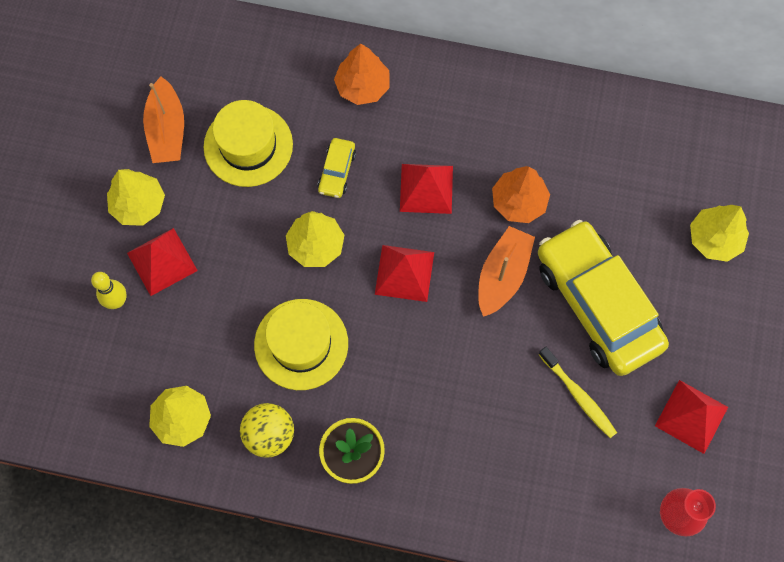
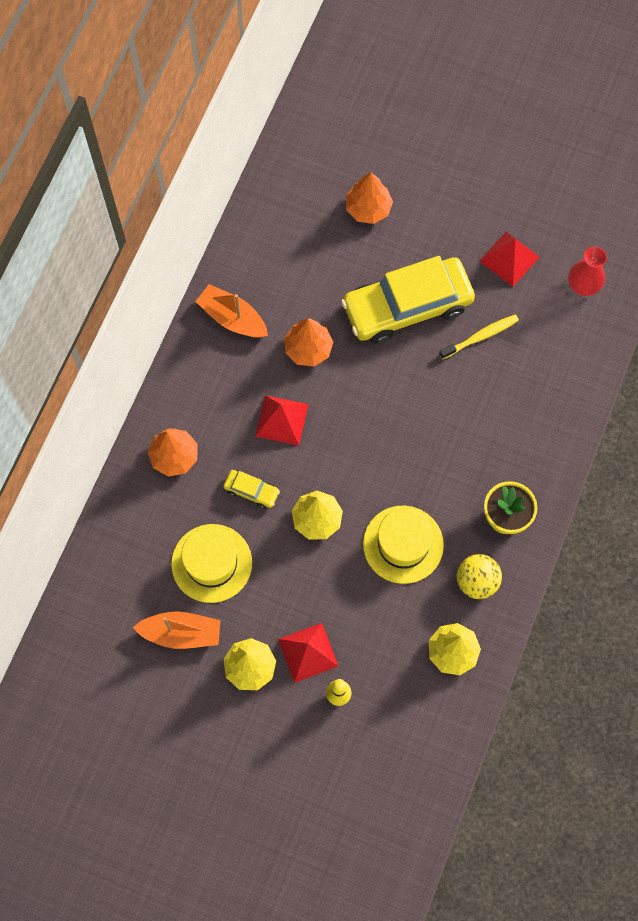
camera: 80 degrees left, 0 degrees up
red pyramid [375,245,434,302] -> none
orange boat [478,226,535,317] -> orange boat moved to [195,284,268,338]
yellow tree [690,205,749,262] -> orange tree [346,172,393,224]

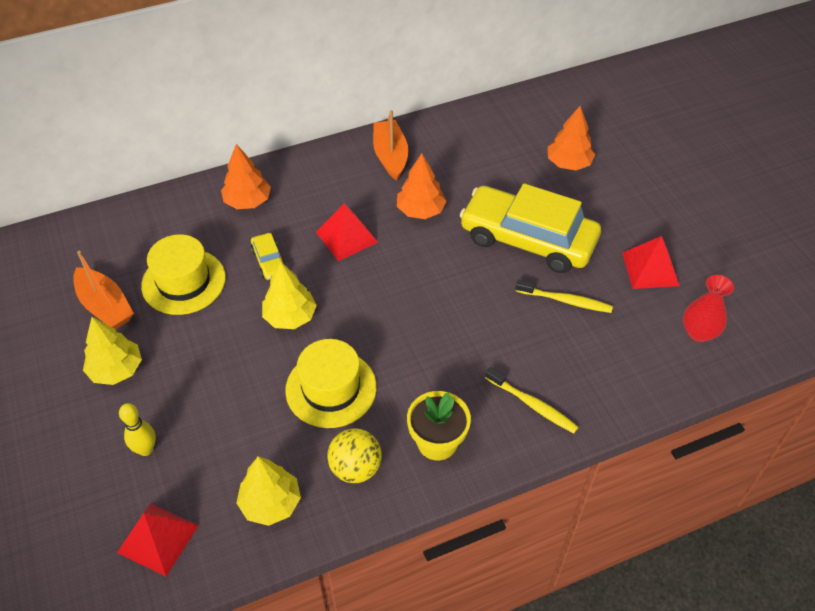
camera: 45 degrees right, 20 degrees down
red pyramid [278,623,338,683] -> red pyramid moved to [117,503,199,576]
none -> yellow toothbrush [485,367,578,433]

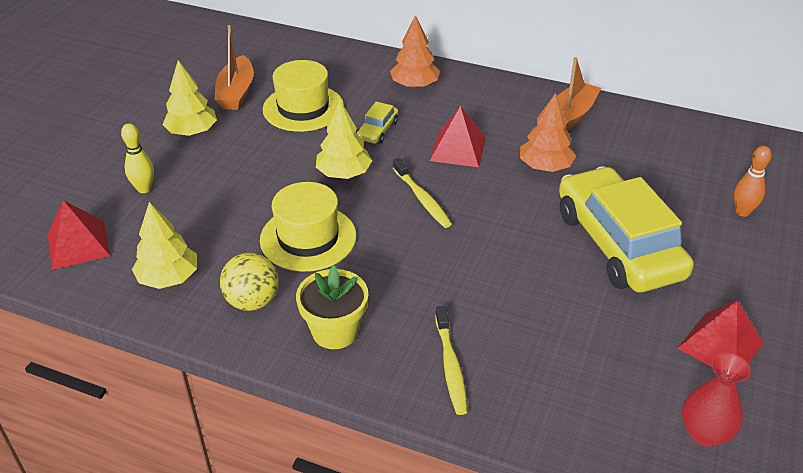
camera: 45 degrees right, 10 degrees down
yellow toothbrush [516,279,613,313] -> yellow toothbrush moved to [393,158,452,228]
orange tree [548,106,595,170] -> orange bowling pin [734,146,772,217]

